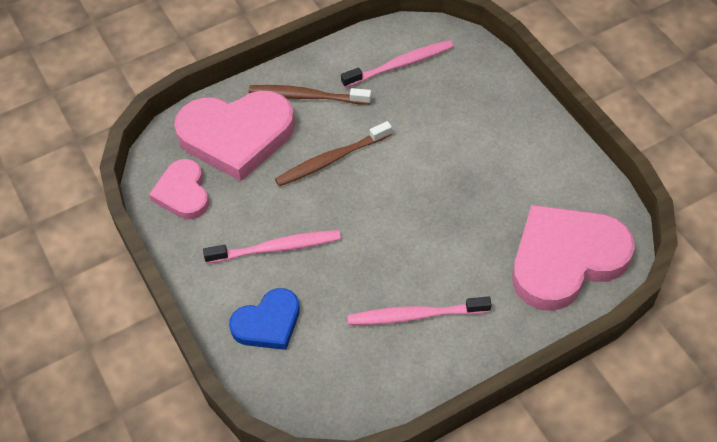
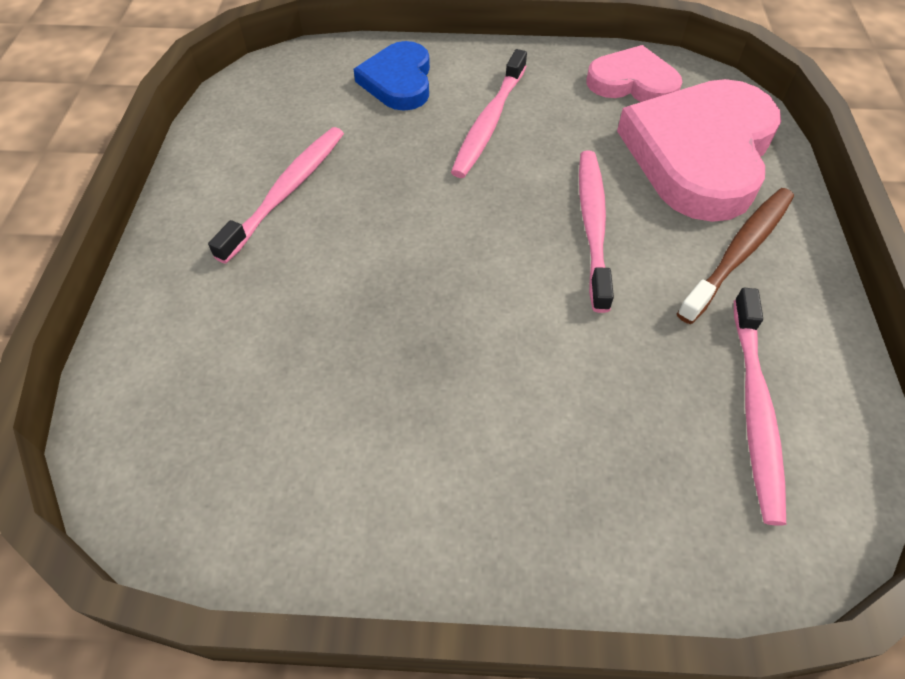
camera: 120 degrees right, 0 degrees up
brown toothbrush [275,121,392,186] -> pink toothbrush [579,151,614,313]
pink heart [512,205,635,311] -> none

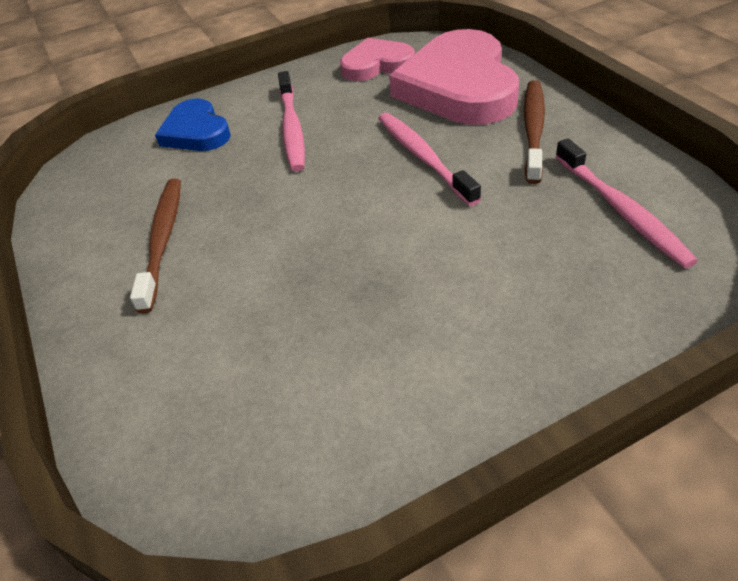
camera: 25 degrees left, 10 degrees down
pink toothbrush [208,127,344,264] -> brown toothbrush [130,178,181,313]

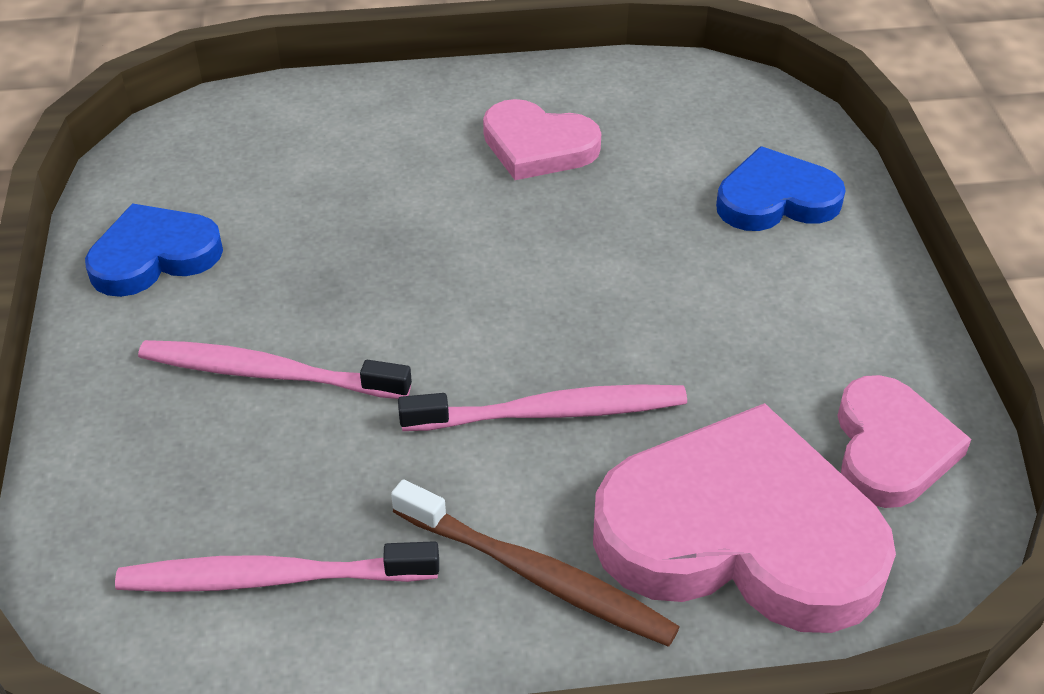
camera: 105 degrees right, 0 degrees up
brown toothbrush [130,178,181,313] -> pink heart [483,99,601,180]
pink toothbrush [278,71,305,172] -> pink toothbrush moved to [138,340,412,399]
none -> blue heart [85,204,223,297]

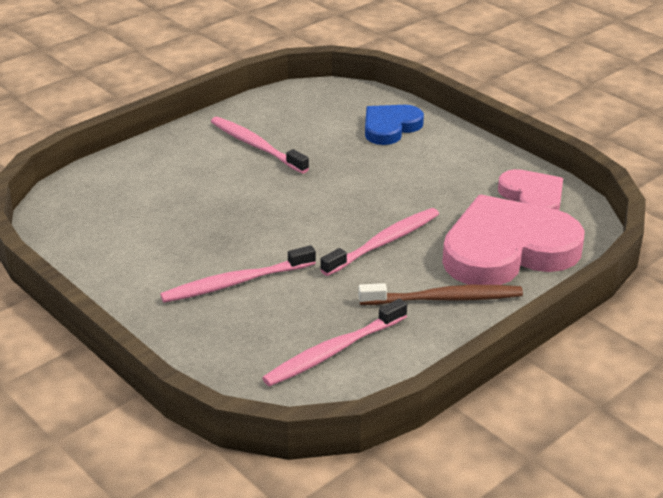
camera: 35 degrees left, 10 degrees down
blue heart [85,204,223,297] -> none
pink heart [483,99,601,180] -> pink toothbrush [211,117,309,173]

